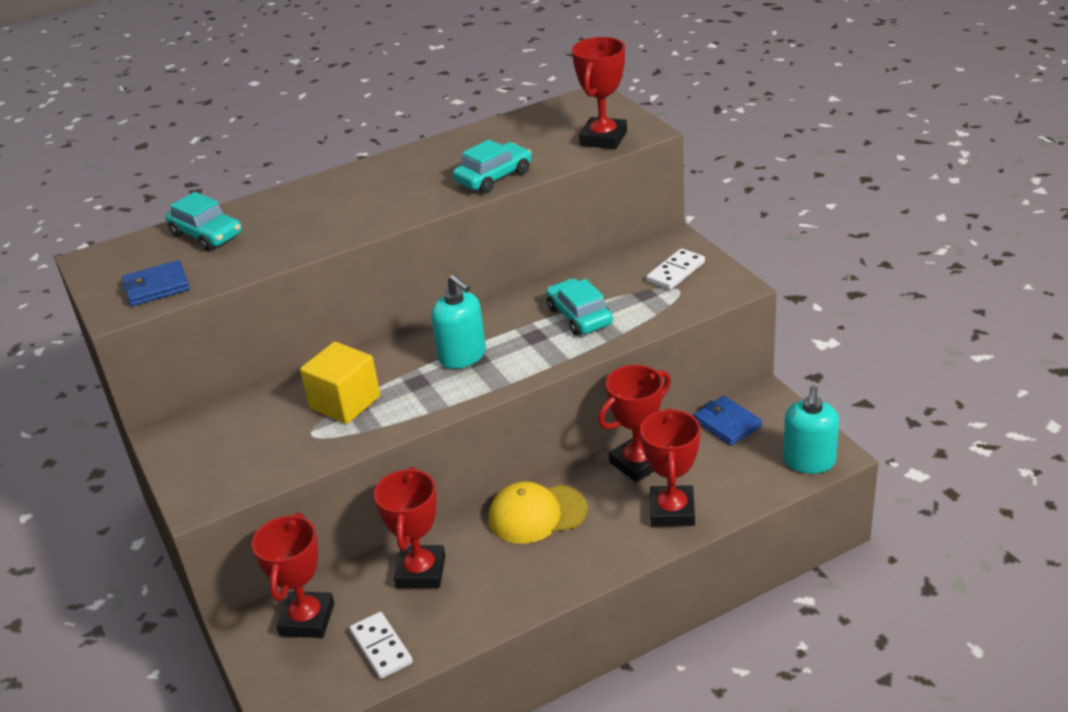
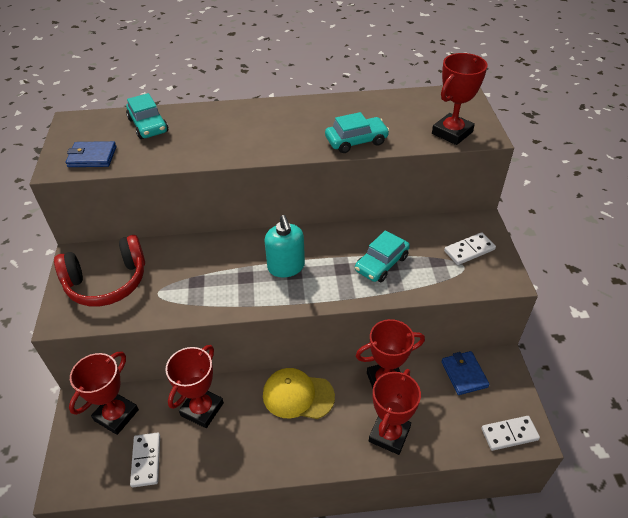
camera: 20 degrees right, 10 degrees up
yellow cube [300,342,380,424] -> none
turquoise car [546,278,613,336] -> turquoise car turned 135 degrees counterclockwise [355,230,410,282]
turquoise soap dispenser [783,386,839,474] -> white domino [481,416,540,451]
none -> red headphones [54,235,145,306]

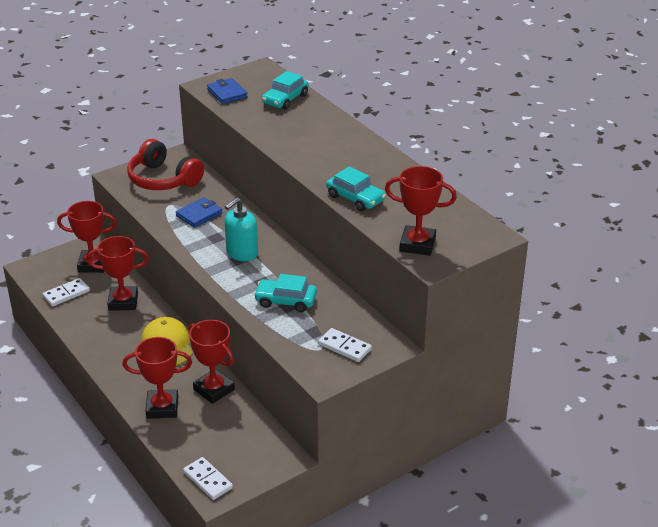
camera: 60 degrees right, 10 degrees down
blue wallet [441,351,490,395] -> blue wallet moved to [176,197,223,228]

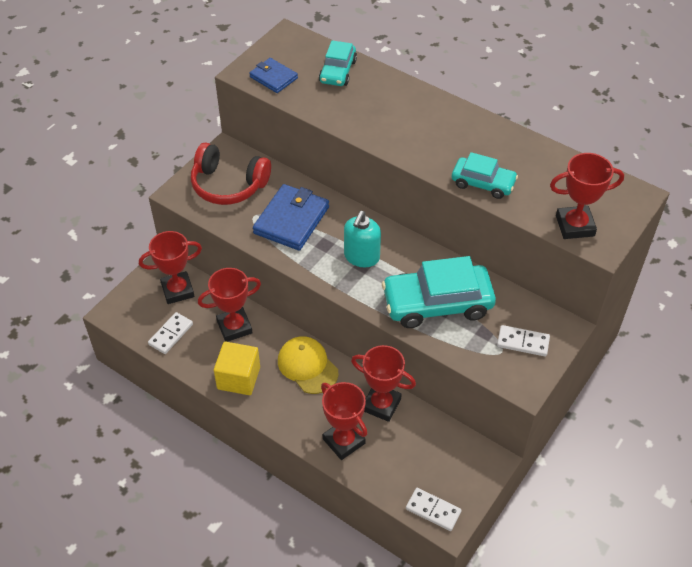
camera: 20 degrees left, 15 degrees up
red trophy [123,337,192,419] -> red trophy turned 75 degrees clockwise [321,382,368,460]
blue wallet [176,197,223,228] -> blue wallet [253,184,329,251], size x1.68
turquoise car [254,274,317,312] -> turquoise car [382,256,496,328], size x1.74
none -> yellow cube [214,341,260,395]

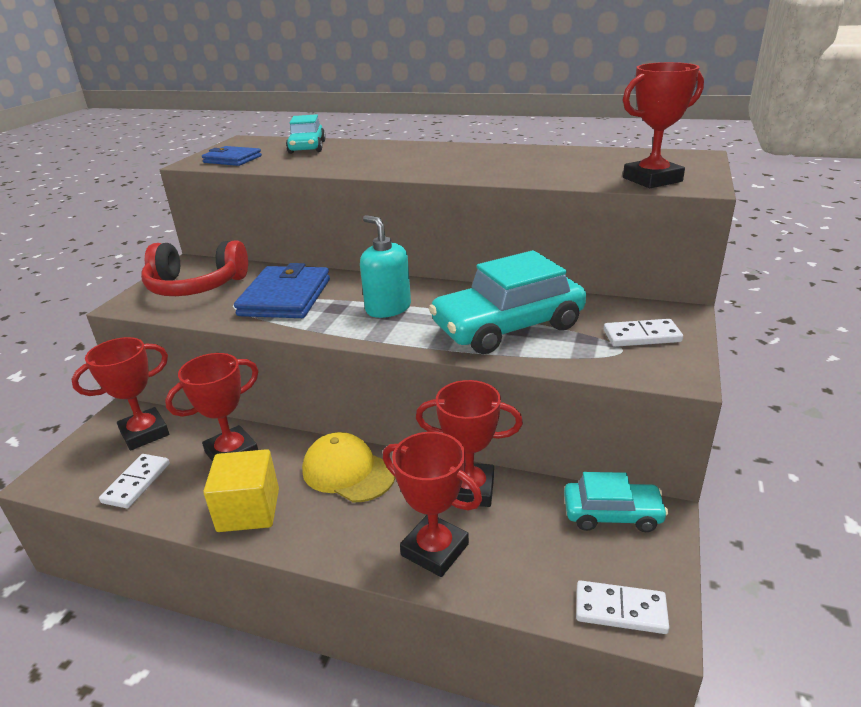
camera: 15 degrees left, 20 degrees down
turquoise soap dispenser [344,211,381,267] -> turquoise soap dispenser turned 135 degrees clockwise [360,215,411,318]
turquoise car [452,152,518,199] -> turquoise car moved to [564,472,668,532]

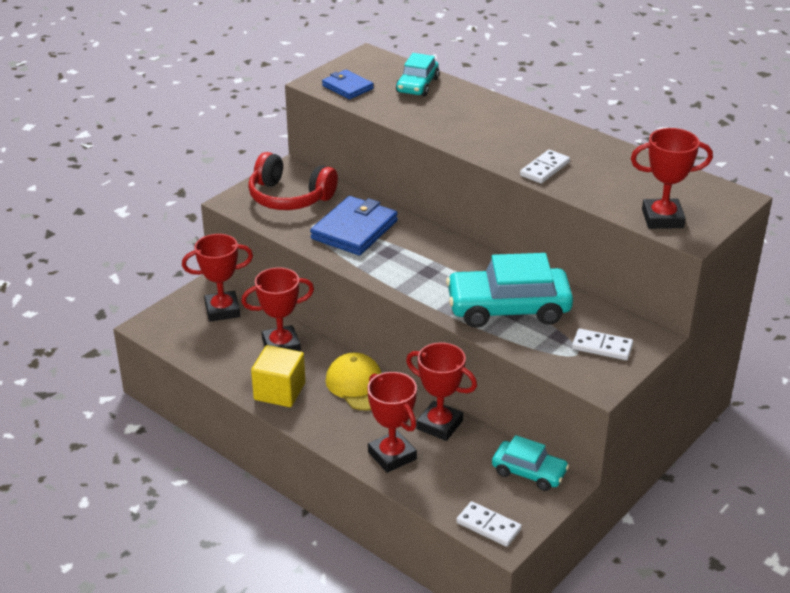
camera: 20 degrees right, 5 degrees up
white domino [99,454,170,508] -> white domino moved to [520,150,570,184]
turquoise soap dispenser [360,215,411,318] -> none

